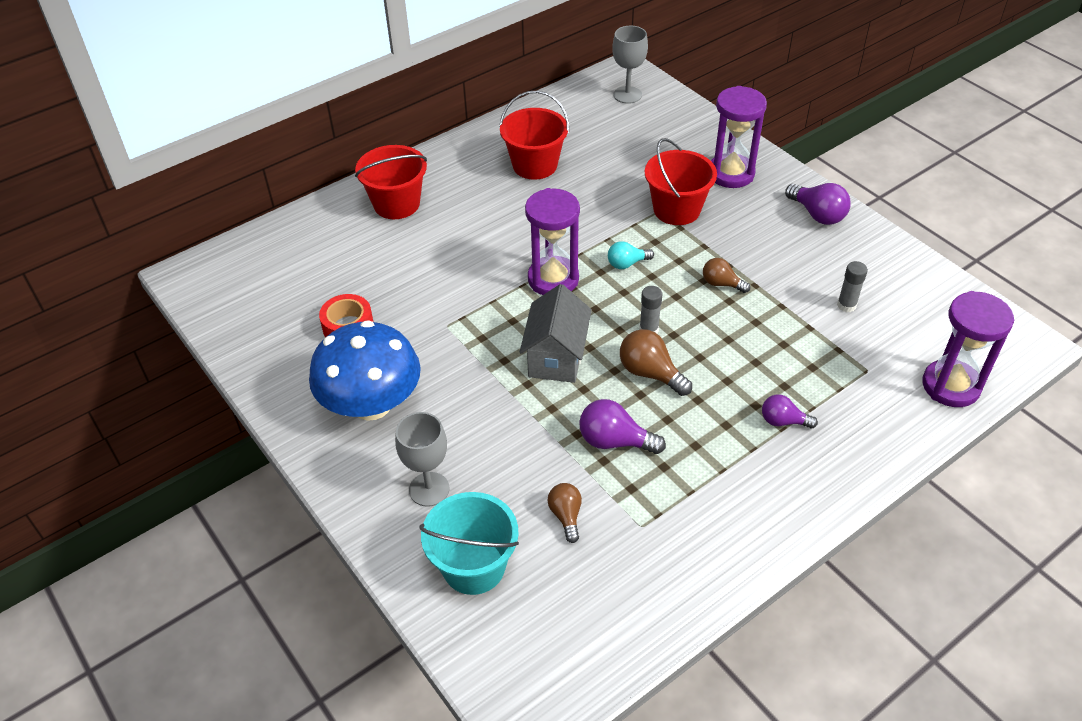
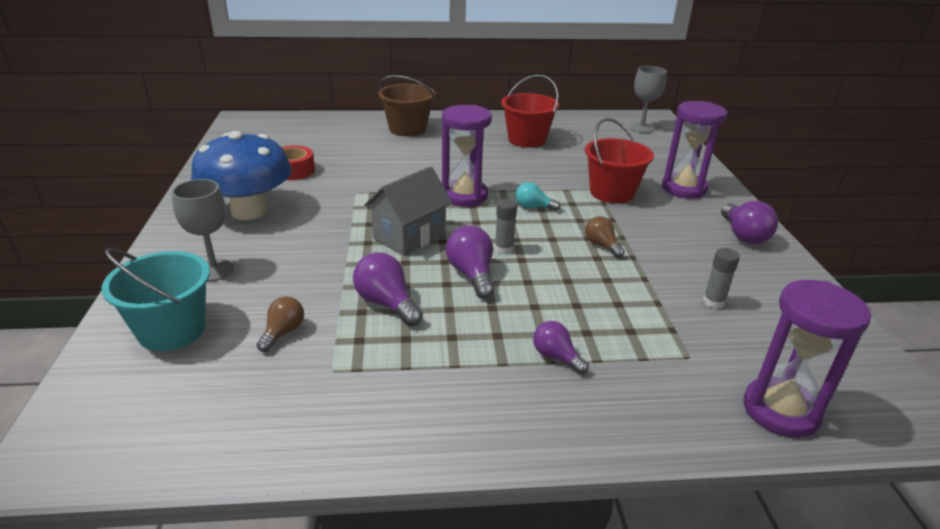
camera: 30 degrees right, 15 degrees down
red bucket [355,145,427,219] -> brown bucket [378,75,435,137]
brown light bulb [620,329,692,396] -> purple light bulb [446,226,494,299]

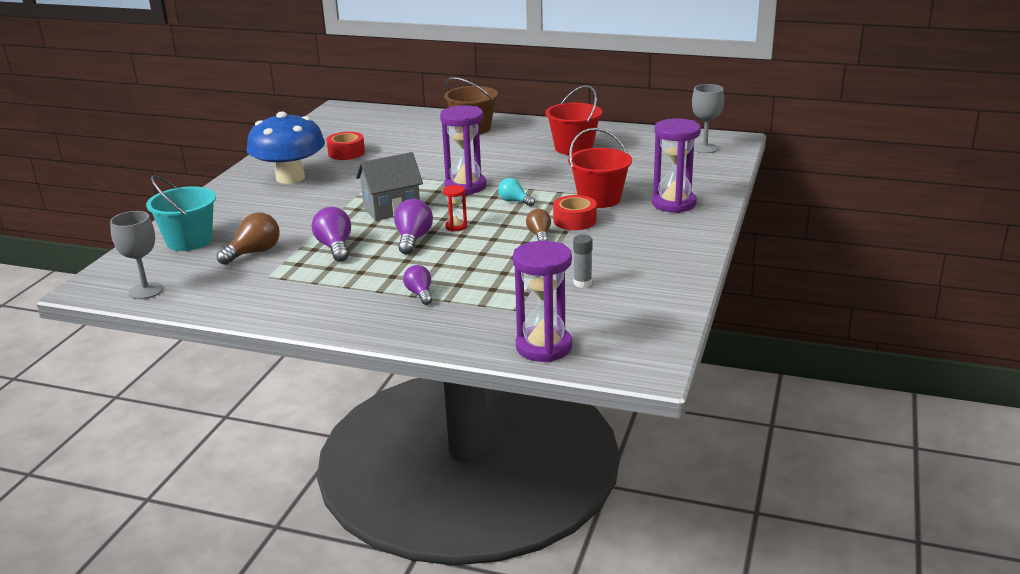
camera: 25 degrees right, 5 degrees down
grey goblet [172,179,234,281] -> grey goblet moved to [110,211,163,299]
brown light bulb [257,297,304,352] -> brown light bulb [217,212,280,265], size x1.53
grey glue stick [495,199,517,254] -> red hourglass [443,185,467,231]
purple light bulb [721,201,778,244] -> none
none -> red tape [553,195,597,230]

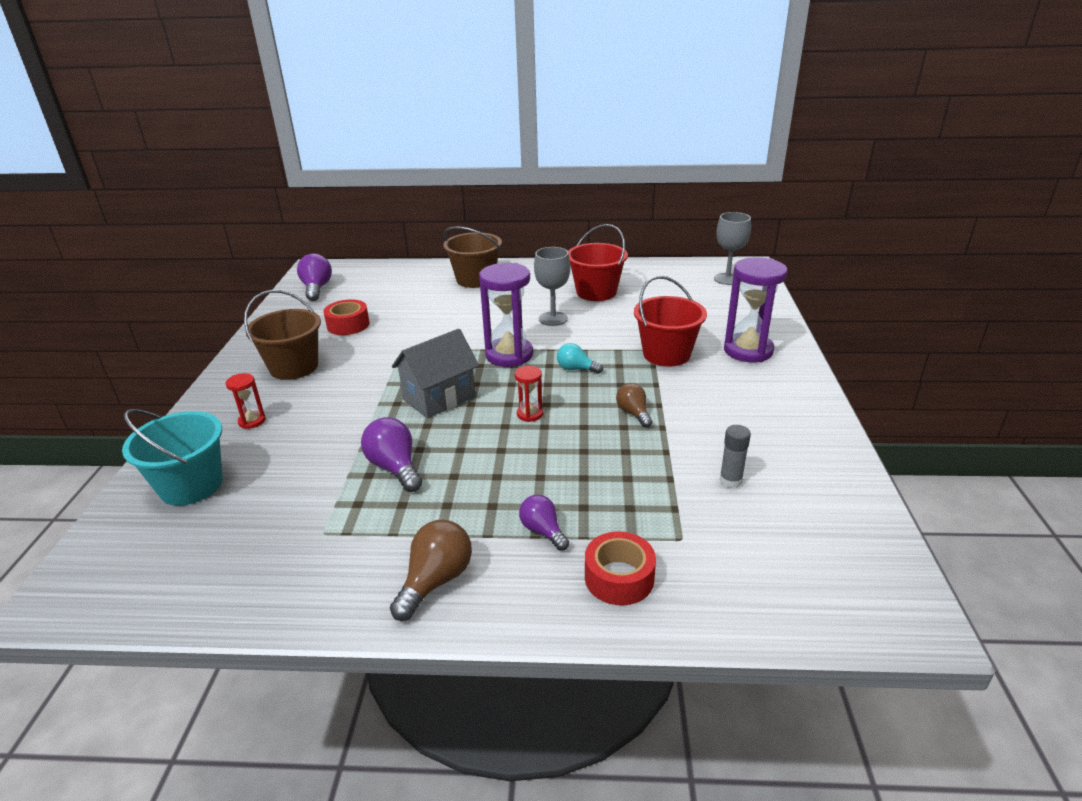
camera: 15 degrees left, 5 degrees up
grey goblet [110,211,163,299] -> grey goblet moved to [534,247,570,326]
brown light bulb [217,212,280,265] -> brown light bulb moved to [390,520,472,621]
blue mushroom [247,112,325,184] -> brown bucket [244,290,321,380]
purple light bulb [394,199,433,255] -> purple light bulb moved to [297,254,332,301]
purple hourglass [513,241,572,362] -> none
red tape [553,195,597,230] -> red tape moved to [585,531,656,605]
none -> red hourglass [226,373,266,429]

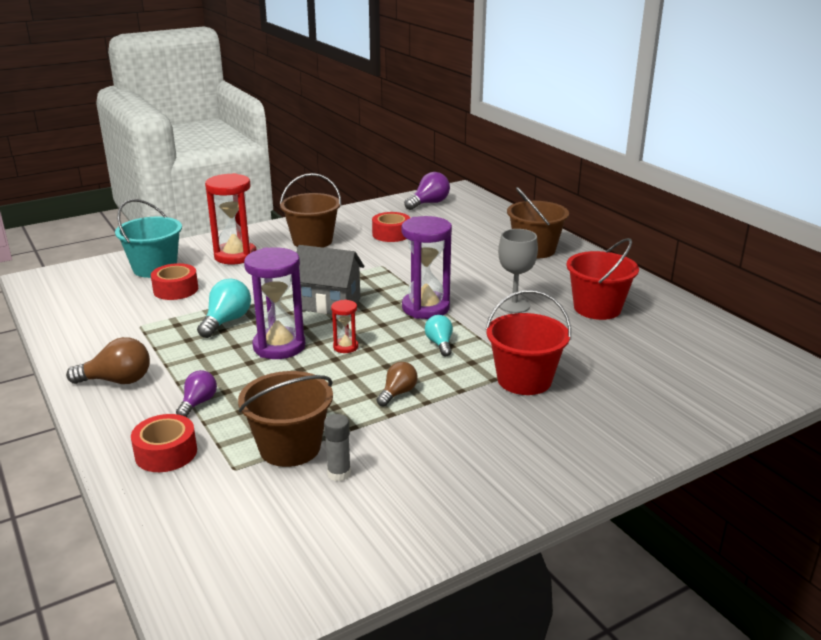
camera: 55 degrees right, 5 degrees down
red hourglass [226,373,266,429] -> red hourglass [205,173,257,264], size x2.06
purple light bulb [361,417,422,492] -> turquoise light bulb [197,279,251,338]
grey goblet [714,212,751,285] -> none
purple hourglass [724,257,788,362] -> purple hourglass moved to [244,247,305,359]
none -> red tape [151,263,198,300]
none -> brown bucket [238,371,333,467]

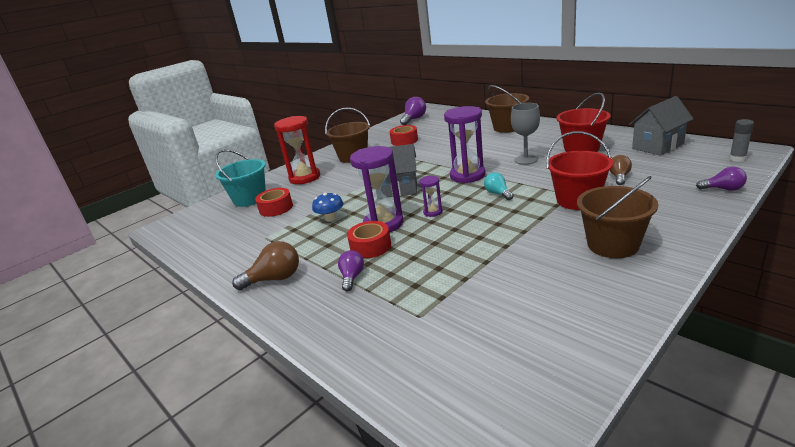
camera: 10 degrees left, 0 degrees up
red tape [131,414,197,472] -> red tape moved to [347,221,391,258]
turquoise light bulb [197,279,251,338] -> blue mushroom [312,193,343,221]
brown bucket [238,371,333,467] -> brown bucket moved to [577,176,658,258]
grey glue stick [324,414,351,481] -> grey glue stick moved to [729,119,754,162]
red hourglass [331,299,358,353] -> purple hourglass [419,176,443,217]
brown light bulb [376,362,418,407] -> brown light bulb moved to [610,155,632,185]
none -> grey house [629,96,693,156]
none -> purple light bulb [696,167,747,191]

